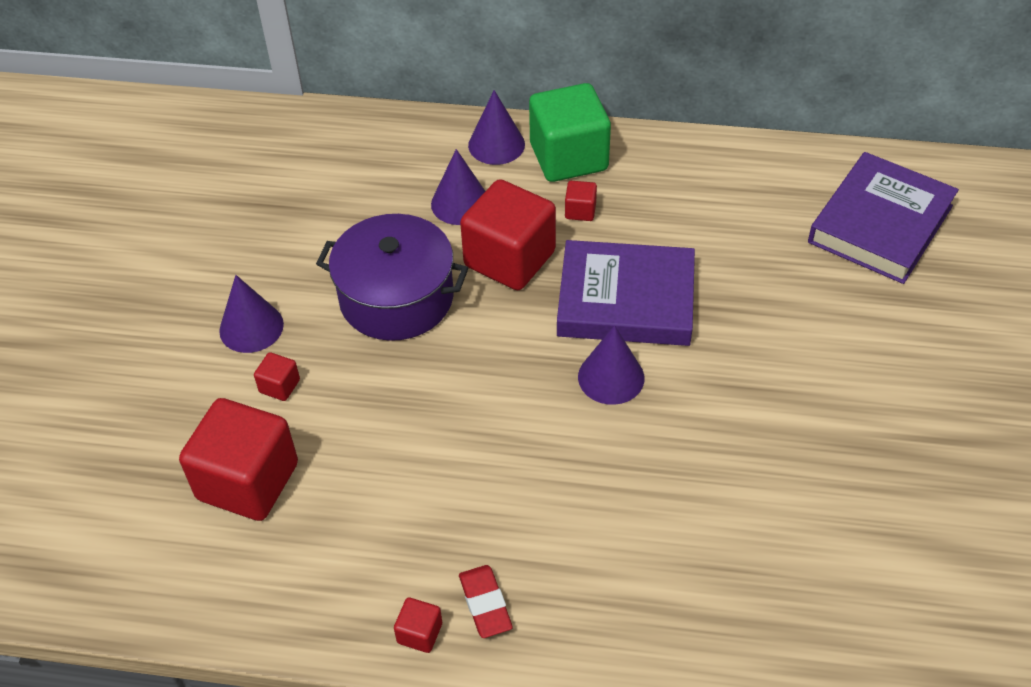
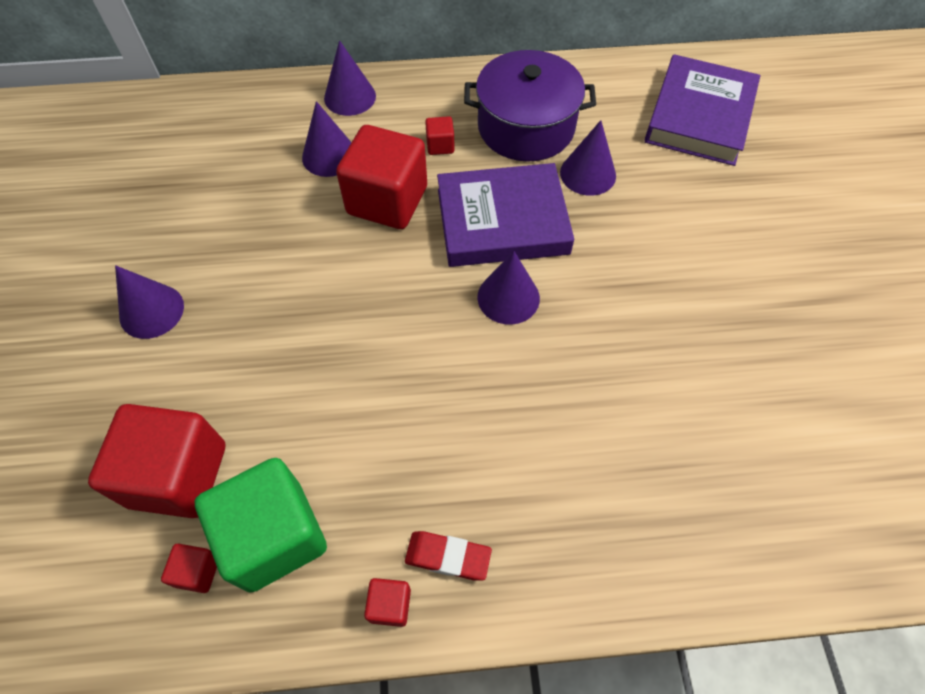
camera: 15 degrees left, 10 degrees up
red cube [254,352,300,401] -> red cube moved to [161,544,217,593]
purple pot [316,214,468,341] -> purple pot moved to [464,50,596,162]
red eraser [459,565,513,638] -> red eraser turned 45 degrees counterclockwise [405,531,492,581]
green cube [529,83,611,182] -> green cube moved to [194,458,327,593]
none -> purple cone [560,120,616,196]

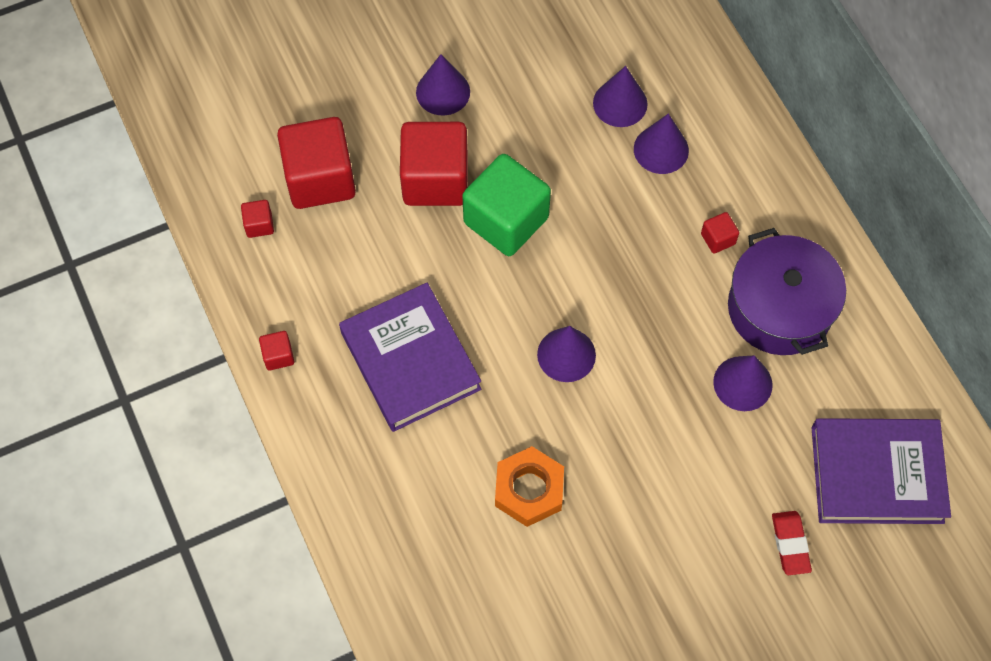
camera: 70 degrees right, 5 degrees up
green cube [194,458,327,593] -> green cube moved to [462,154,551,256]
purple cone [324,40,376,116] -> purple cone moved to [593,66,647,127]
red cube [336,125,427,229] -> red cube moved to [400,122,468,206]
red eraser [405,531,492,581] -> red eraser moved to [772,511,812,575]
purple book [437,163,574,267] -> purple book moved to [339,283,481,432]
none -> orange nut [495,446,564,527]

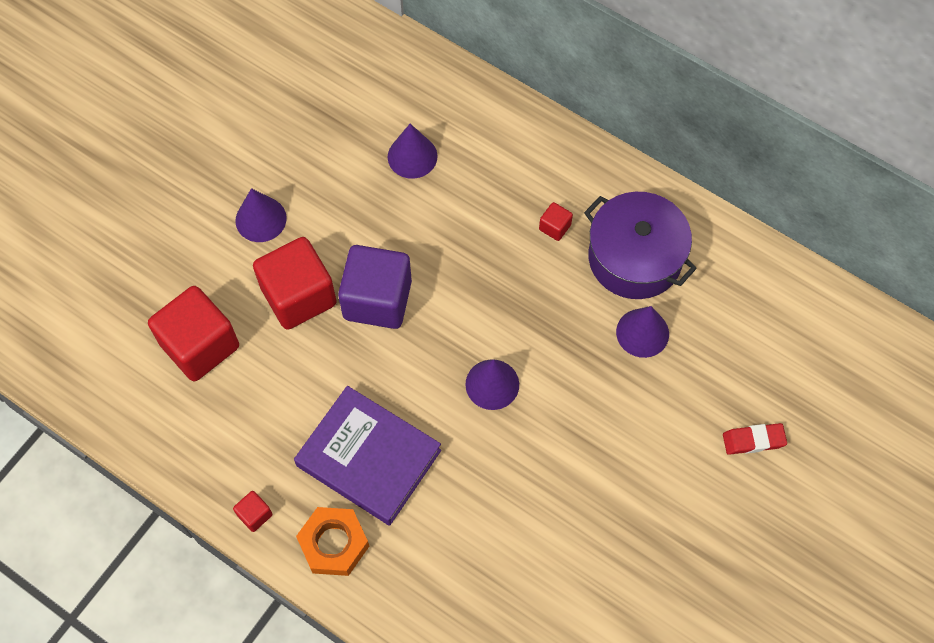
camera: 30 degrees left, 0 degrees up
red cube [241,200,274,238] -> none
green cube [462,154,551,256] -> purple cube [338,245,412,329]
orange nut [495,446,564,527] -> orange nut moved to [296,507,369,576]
purple cone [634,113,689,174] -> none
red eraser [772,511,812,575] -> red eraser turned 60 degrees counterclockwise [723,423,787,455]
purple book [812,418,951,524] -> none

